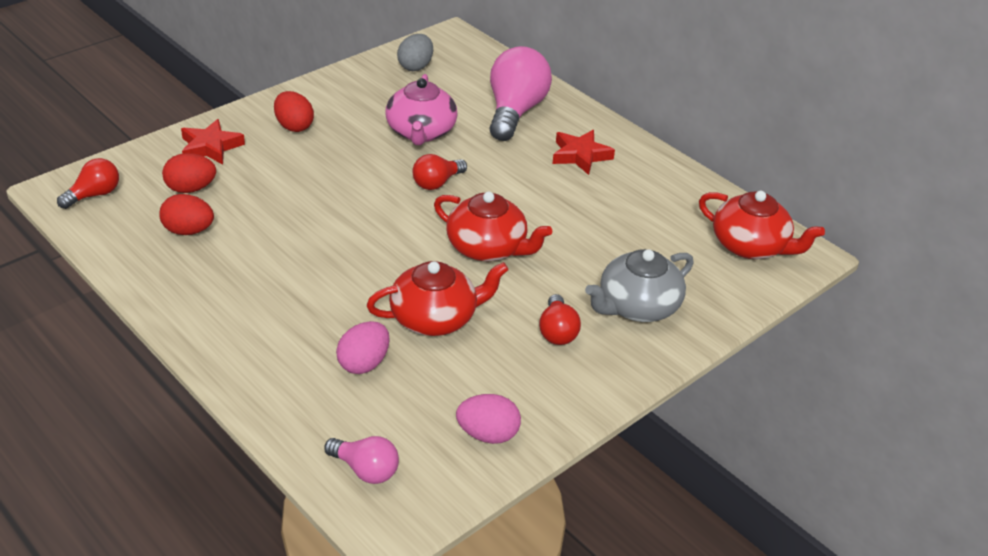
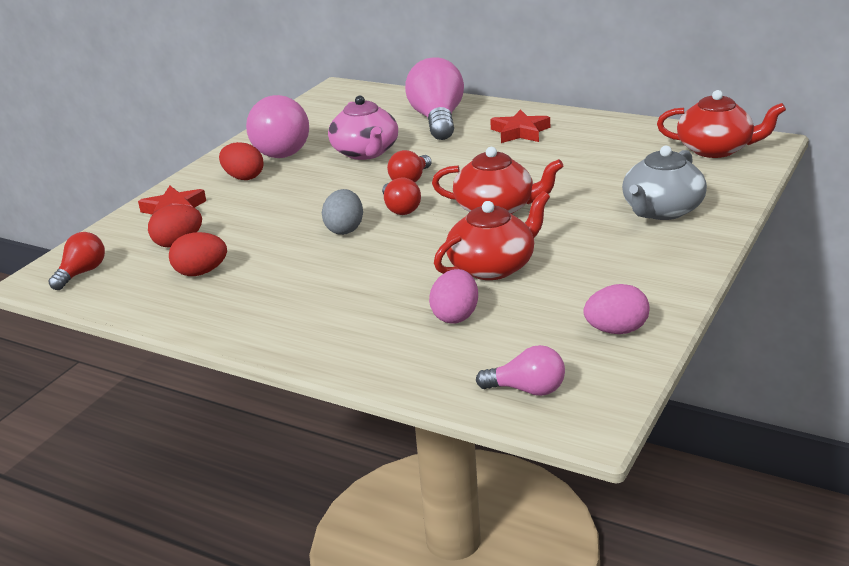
camera: 15 degrees left, 10 degrees down
grey egg [397,34,433,71] -> grey egg moved to [322,189,363,235]
red light bulb [539,294,581,345] -> red light bulb moved to [382,177,421,215]
none -> pink light bulb [246,95,309,158]

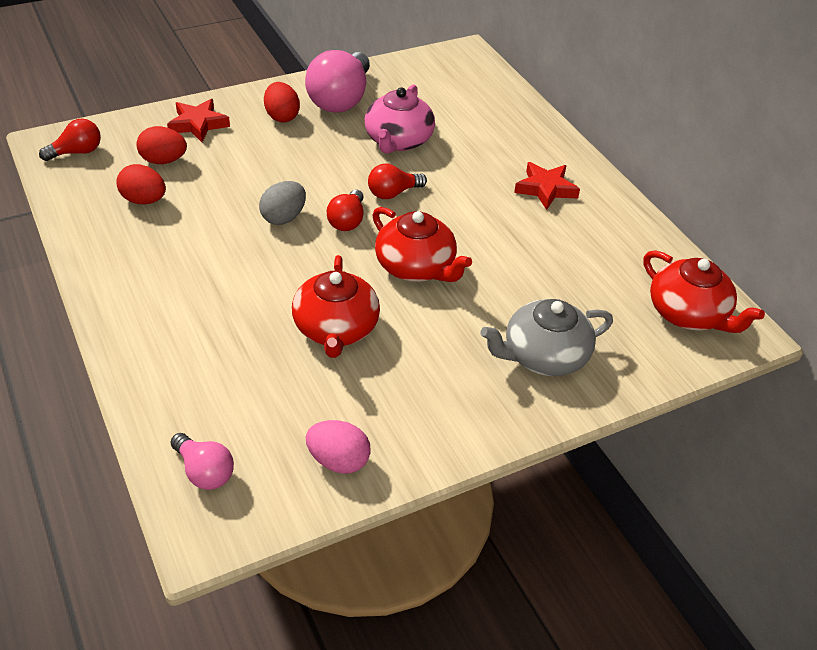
camera: 30 degrees right, 15 degrees up
pink light bulb [405,57,464,140] -> none
pink egg [429,269,478,324] -> none
red teapot [434,191,550,280] -> red teapot turned 90 degrees clockwise [292,255,380,358]

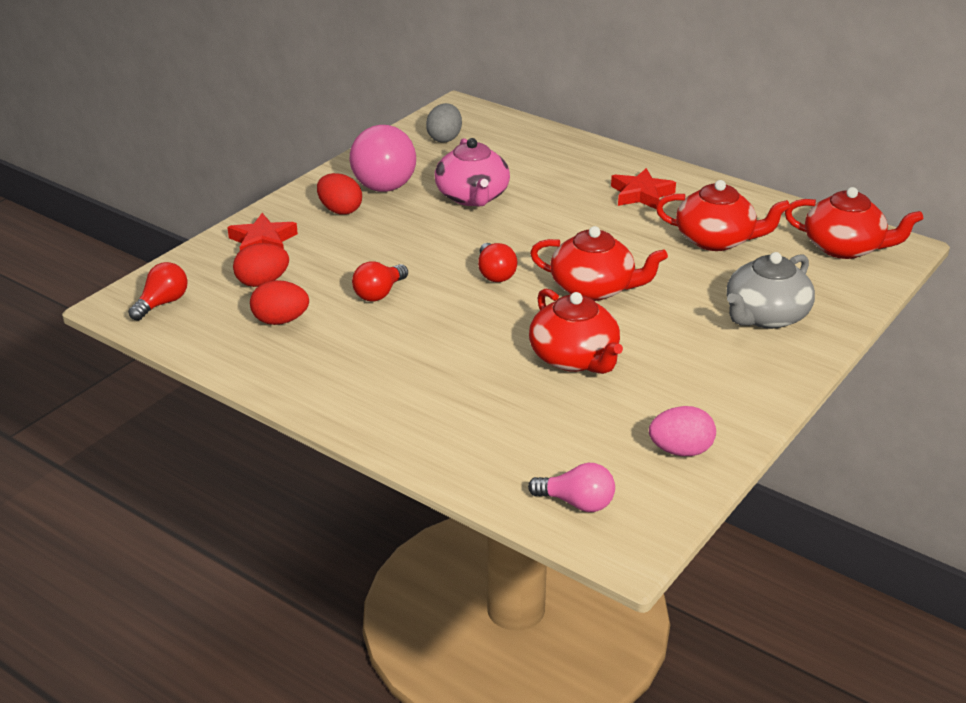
camera: 25 degrees left, 10 degrees down
grey egg [259,181,306,225] -> grey egg moved to [426,103,462,143]
red light bulb [368,164,427,199] -> red light bulb moved to [352,261,408,301]
none -> red teapot [656,180,790,251]

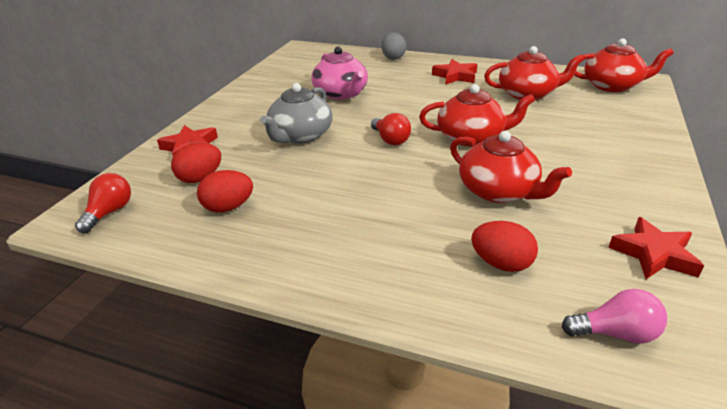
camera: 15 degrees left, 0 degrees up
red egg [317,173,362,215] -> red egg moved to [471,221,538,272]
pink light bulb [350,125,416,192] -> none
red light bulb [352,261,408,301] -> none
grey egg [426,103,462,143] -> grey egg moved to [381,32,406,60]
pink egg [649,406,716,456] -> red star [608,217,704,279]
grey teapot [726,252,815,329] -> grey teapot moved to [260,83,333,144]

